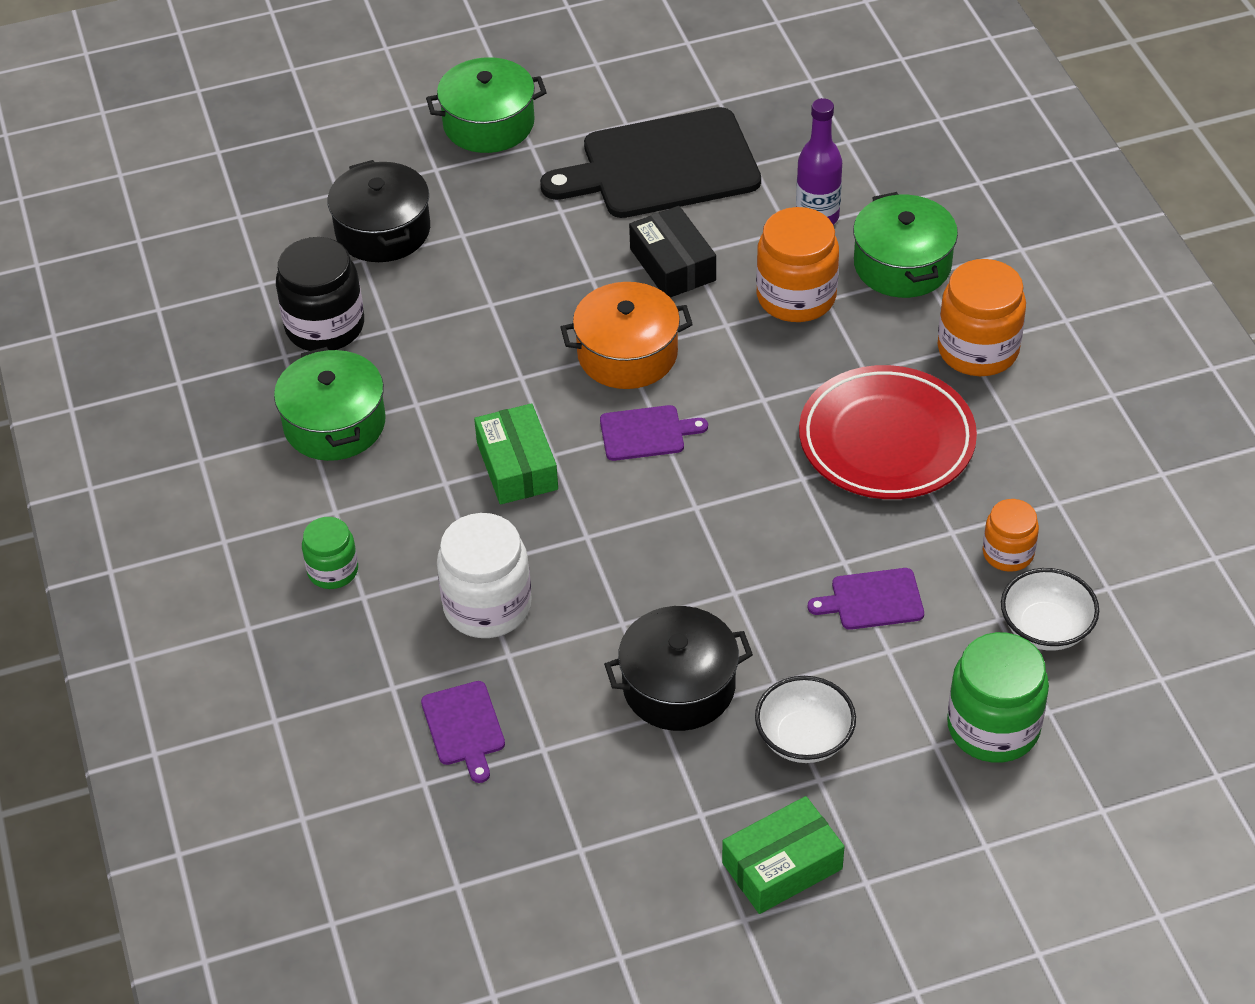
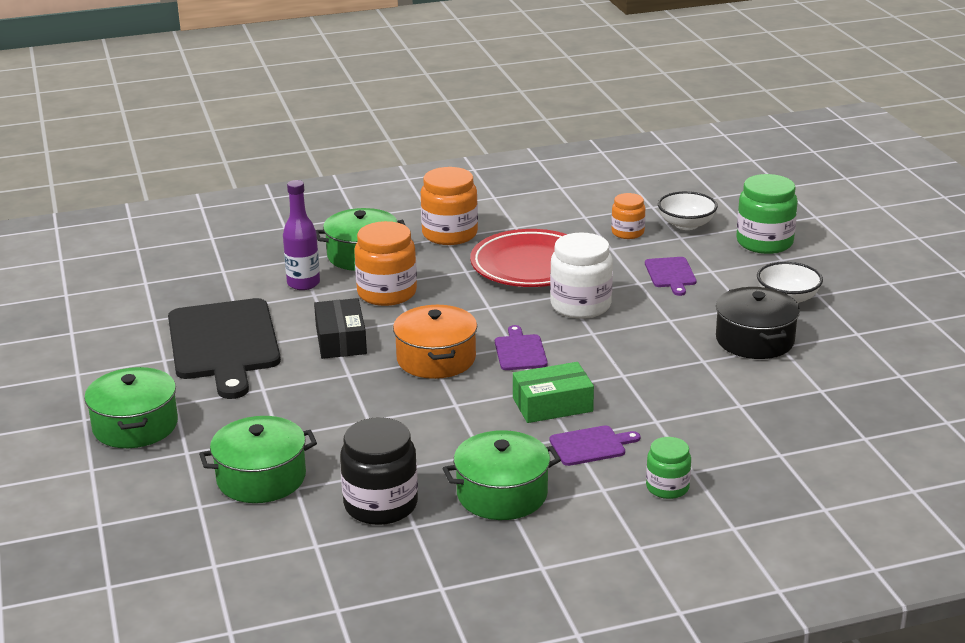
camera: 90 degrees left, 20 degrees down
black pot [328,160,430,262] -> green pot [199,416,317,503]
purple cutting board [421,681,505,783] -> purple cutting board moved to [549,425,641,466]
white jar [437,513,532,638] -> white jar moved to [550,233,613,319]
black box [629,206,716,298] -> black box turned 75 degrees counterclockwise [314,298,367,359]
green box [722,796,845,914] -> none

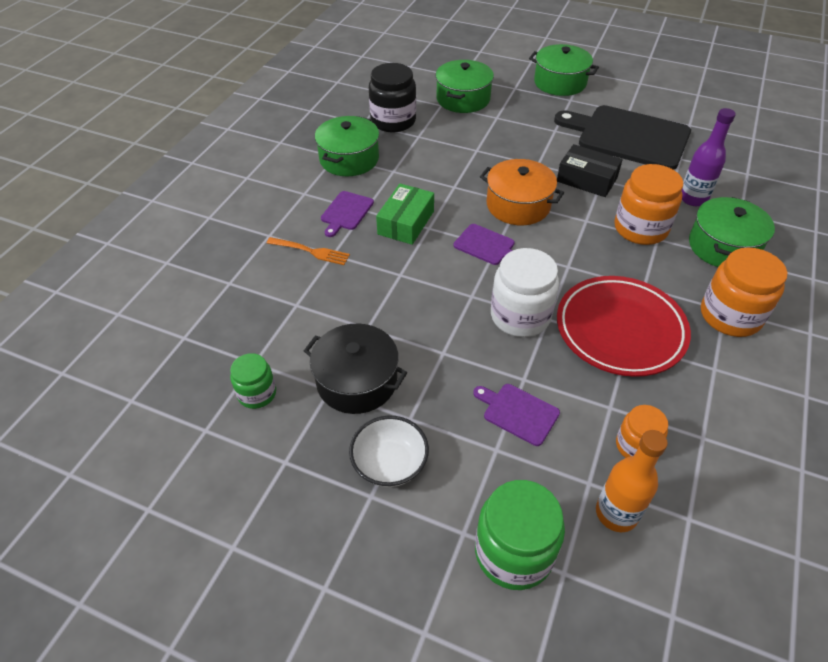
camera: 130 degrees right, 20 degrees up
green jar [646,437,691,499] -> green jar moved to [230,353,276,409]
white bowl [658,191,718,230] -> orange bottle [596,430,668,532]
none -> orange fork [267,237,350,265]

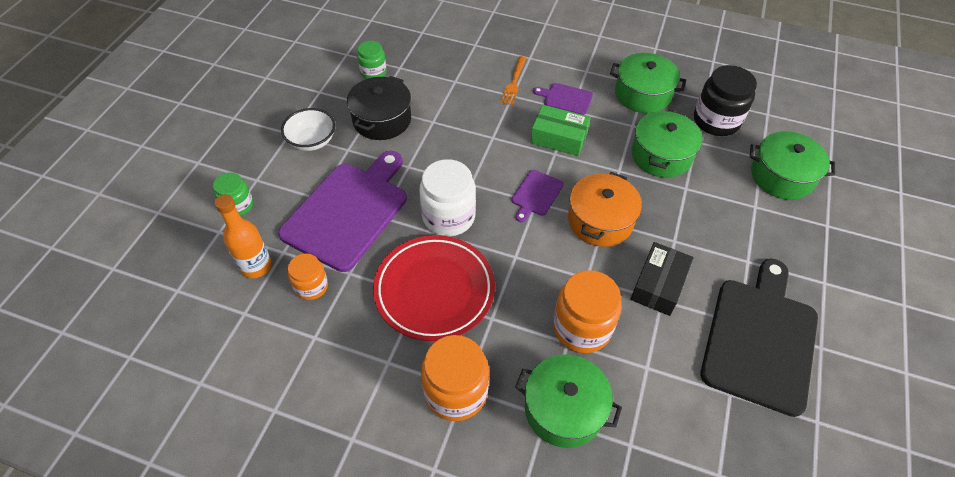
camera: 85 degrees right, 5 degrees up
purple cutting board [473,384,560,446] -> purple cutting board [278,151,407,272], size x2.22
green jar [475,480,565,590] -> green jar [213,172,253,216], size x0.59
green pot [529,44,599,96] -> green pot moved to [631,110,703,178]
purple bottle [682,108,736,206] -> none

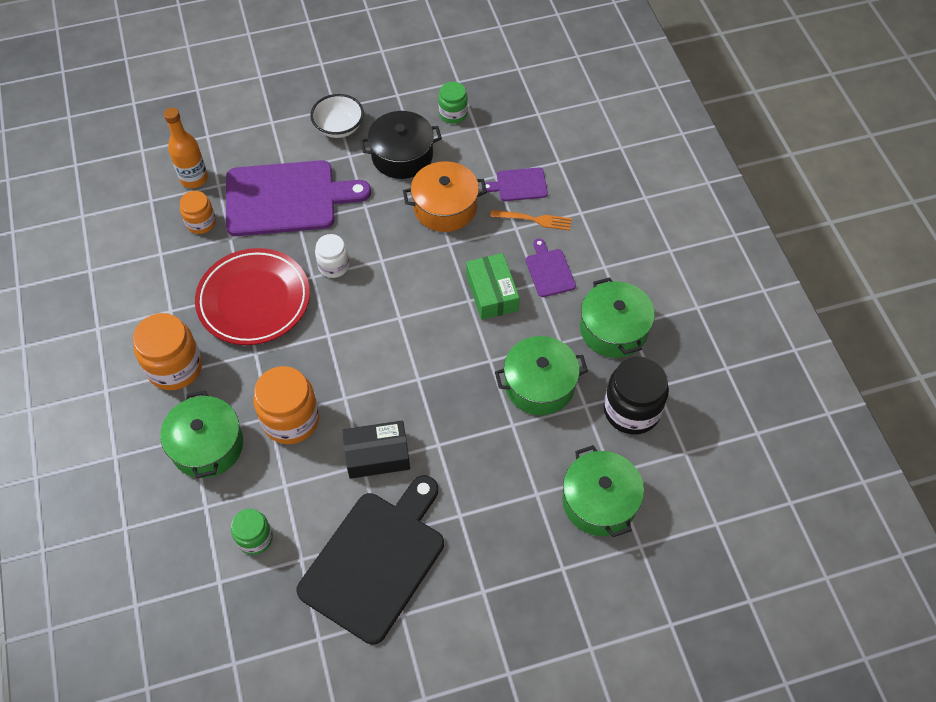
camera: 55 degrees right, 5 degrees up
green jar [213,172,253,216] -> green jar moved to [231,509,273,555]
white jar [419,159,476,236] -> white jar [315,234,349,278], size x0.59
orange fork [500,56,526,105] -> orange fork turned 150 degrees counterclockwise [490,210,572,230]
purple cutting board [511,170,564,222] -> purple cutting board moved to [482,167,548,201]
orange pot [568,172,642,247] -> orange pot moved to [403,161,487,232]
black cutting board [701,259,818,417] -> black cutting board turned 45 degrees counterclockwise [296,475,444,645]

